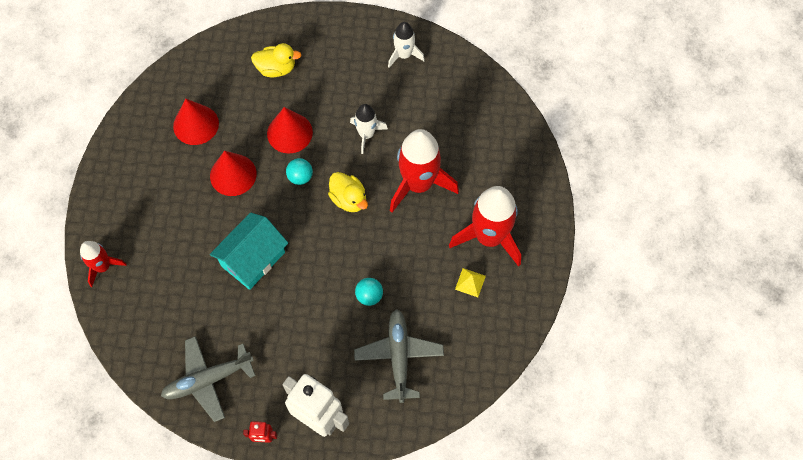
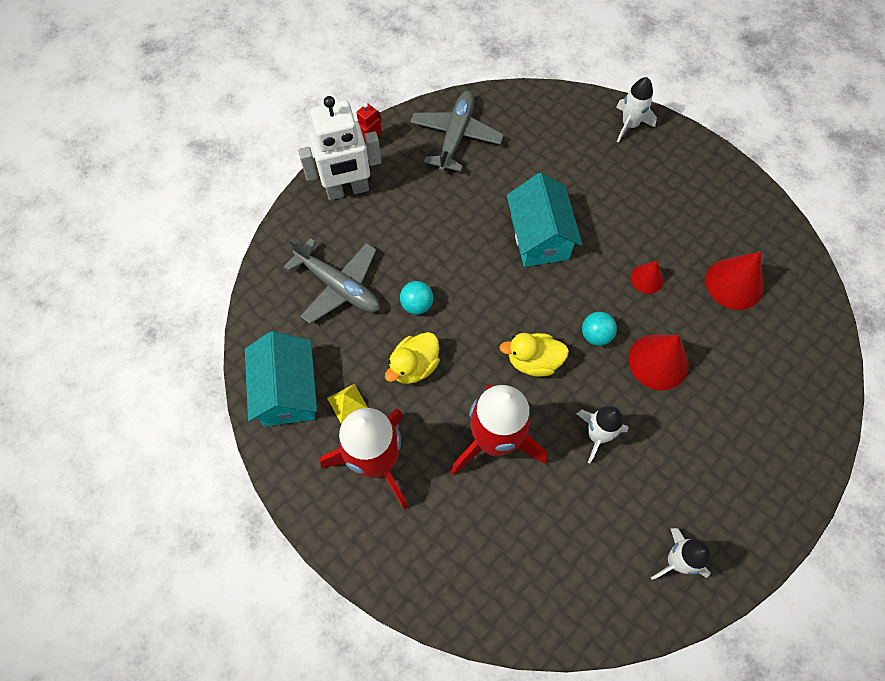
camera: 130 degrees right, 0 degrees up
red rocket [80,241,127,287] -> white rocket [616,77,657,142]
red cone [210,151,256,196] -> red cone [631,261,664,294], size x0.57
yellow duck [251,43,301,77] -> yellow duck moved to [385,332,440,384]
none -> turquoise house [245,331,317,426]

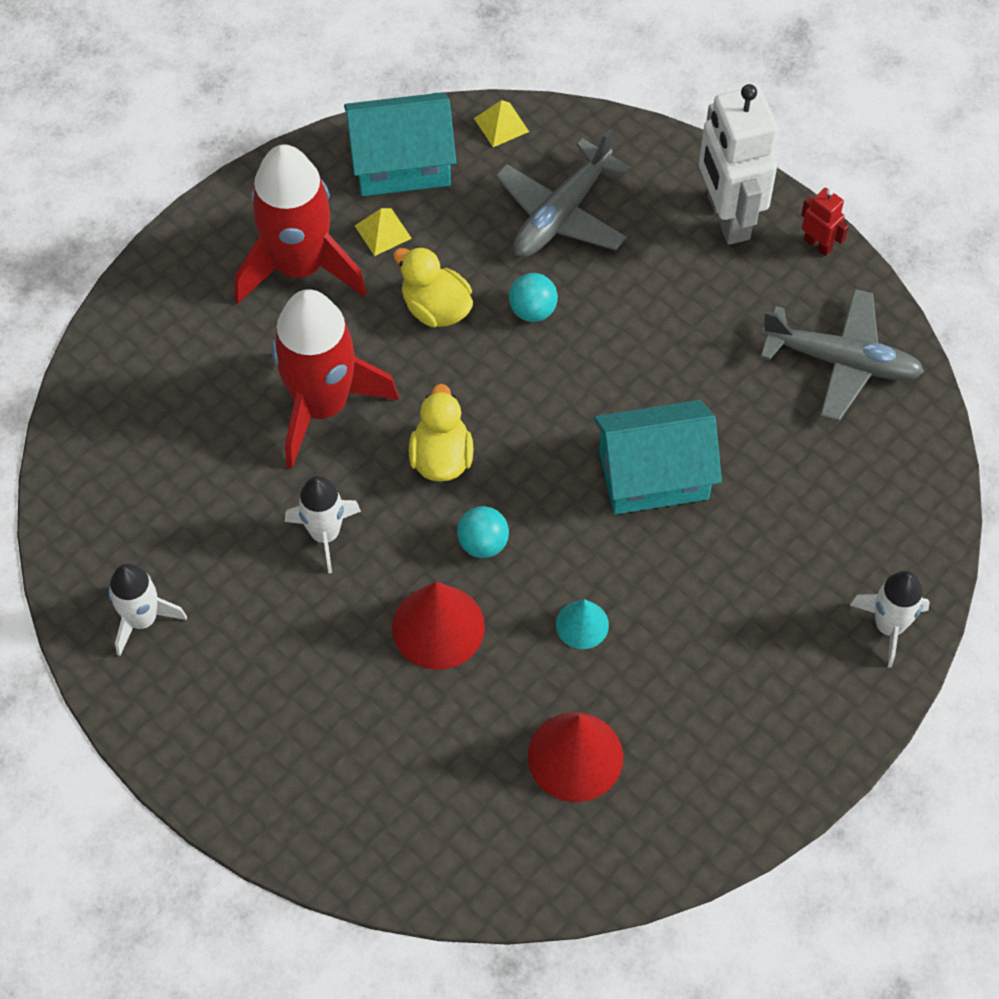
camera: 90 degrees right, 5 degrees down
red cone [631,261,664,294] -> turquoise cone [556,599,609,649]
none -> yellow pyramid [474,100,529,147]

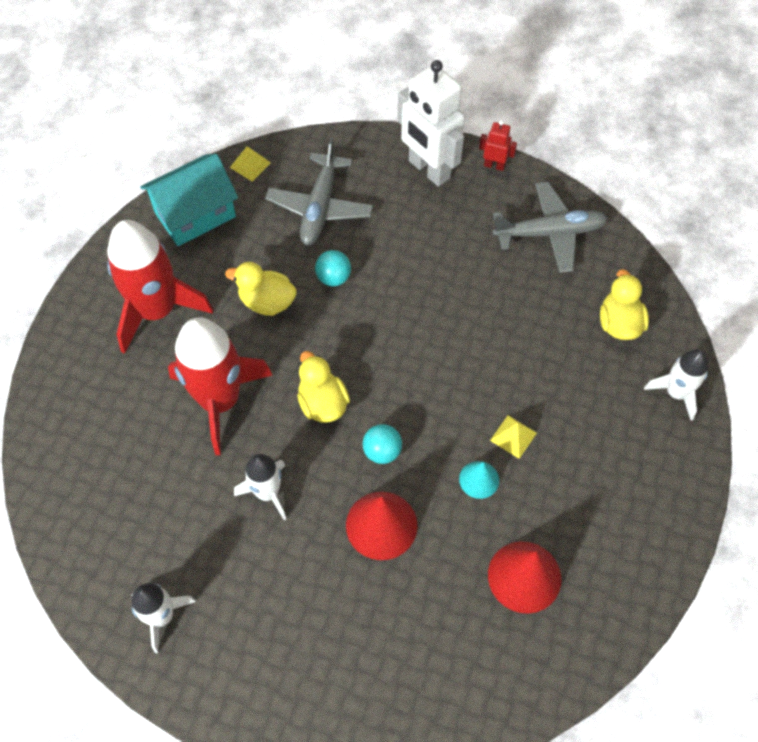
camera: 25 degrees left, 0 degrees up
yellow pyramid [355,208,412,256] -> yellow pyramid moved to [490,415,537,459]
turquoise house [594,400,722,514] -> none
none -> yellow duck [600,269,649,340]

